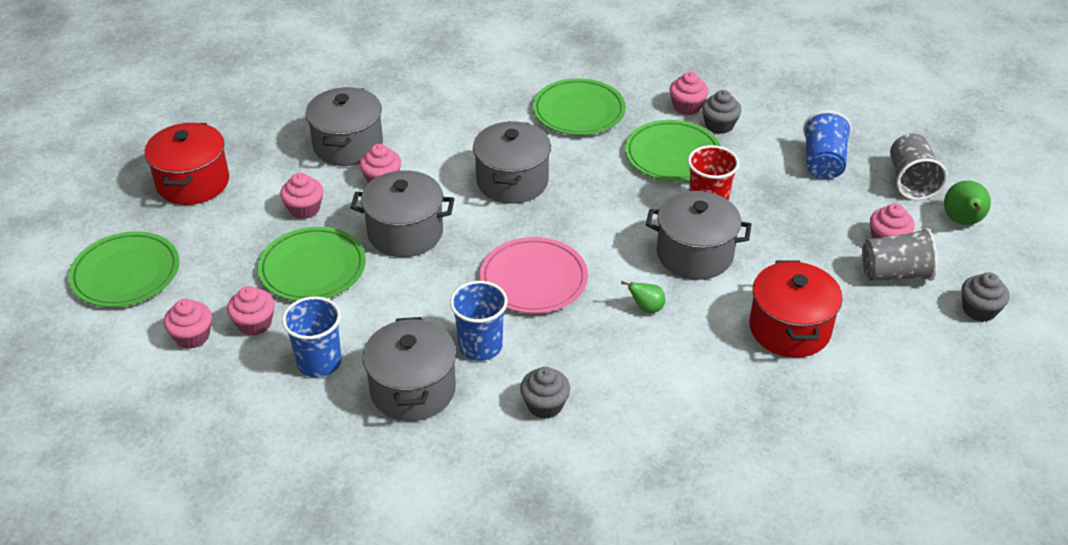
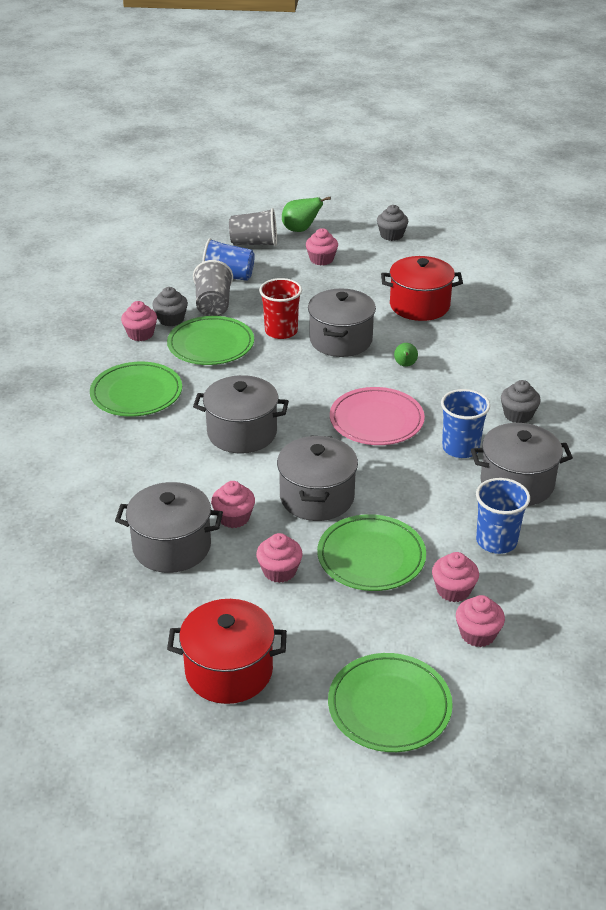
camera: 90 degrees left, 5 degrees down
grey cup [862,228,937,281] -> grey cup moved to [193,260,233,316]

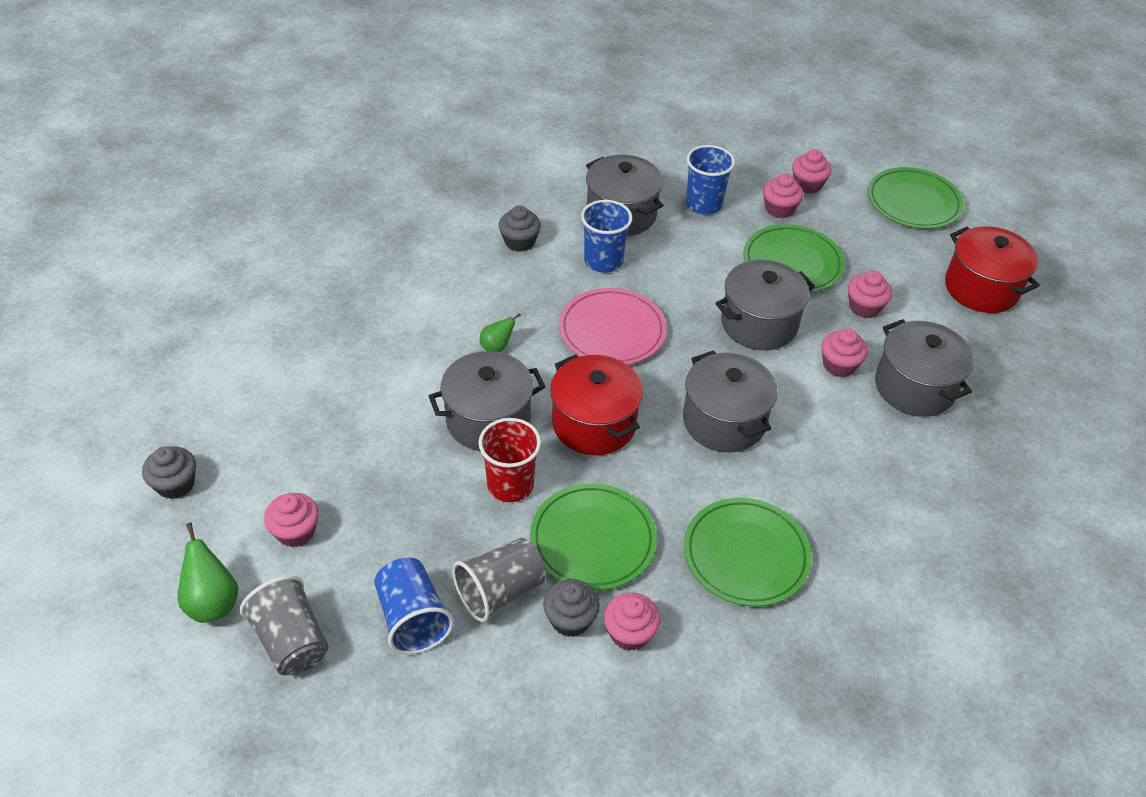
camera: 125 degrees left, 10 degrees up
red pot [381,256,463,321] -> red pot moved to [550,354,643,455]

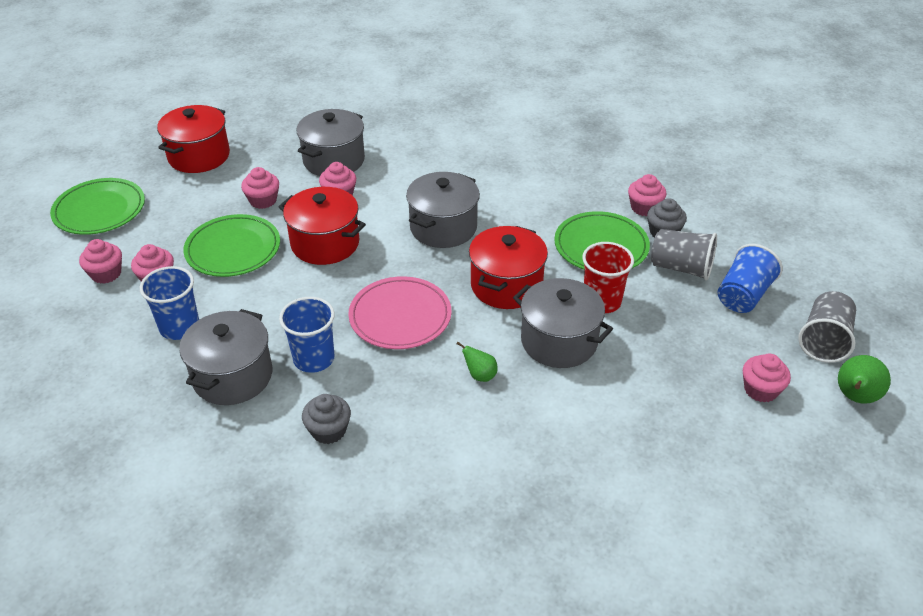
camera: 120 degrees left, 5 degrees down
grey cupcake [142,446,196,499] -> none
green plate [684,498,812,607] -> none
grey pot [715,260,815,350] -> red pot [278,187,366,265]

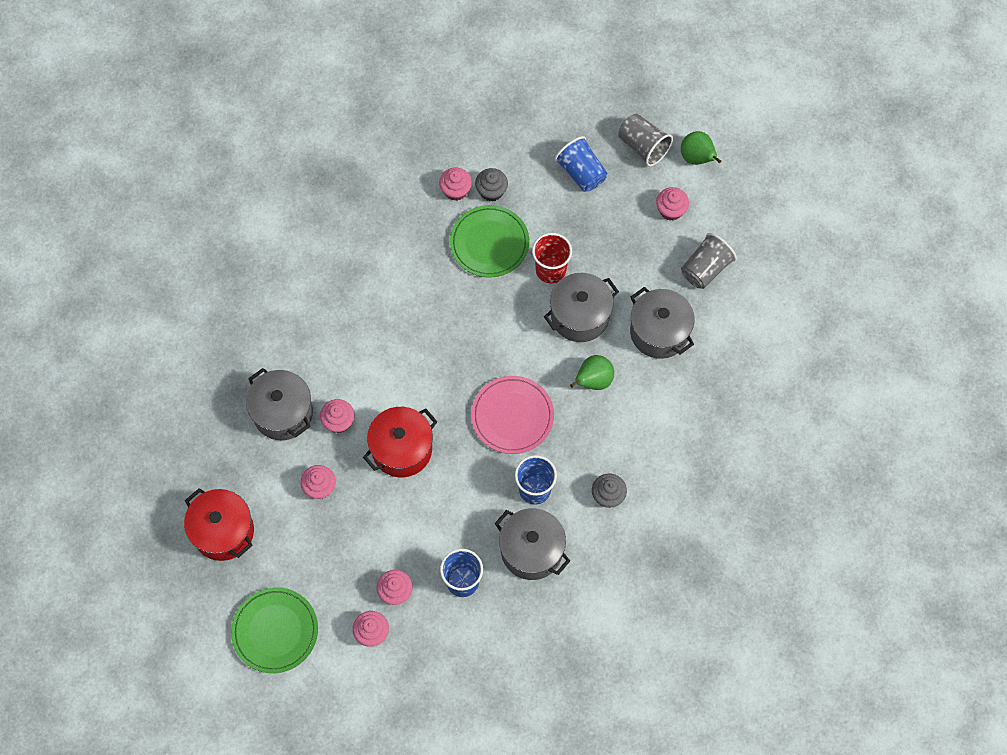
camera: 70 degrees left, 25 degrees up
green plate [183,214,280,277] -> none
grey pot [406,172,480,248] -> grey pot moved to [630,287,694,359]
green pear [457,342,498,382] -> green pear [570,355,614,390], size x1.61
red pot [469,226,548,309] -> none
grey cup [651,229,717,281] -> grey cup moved to [681,233,737,289]

